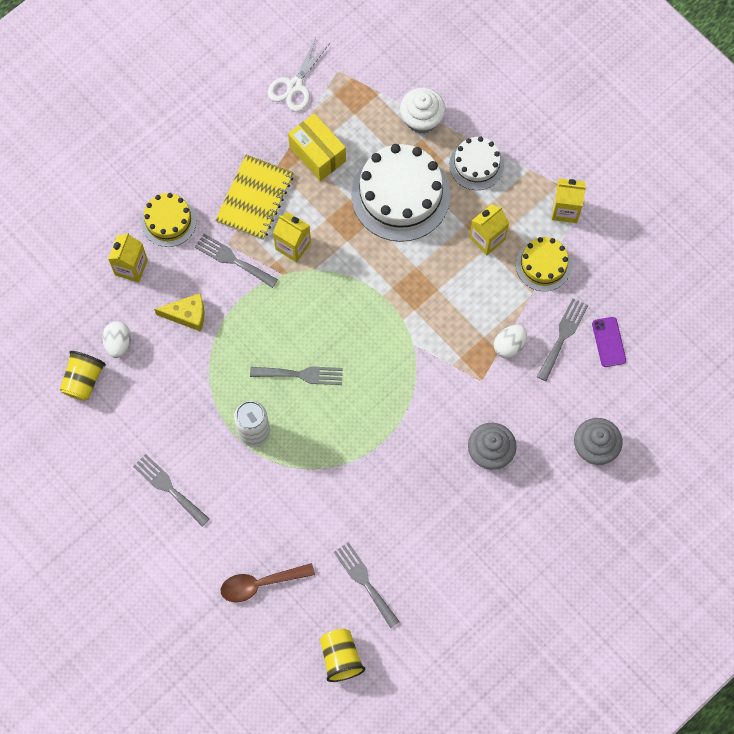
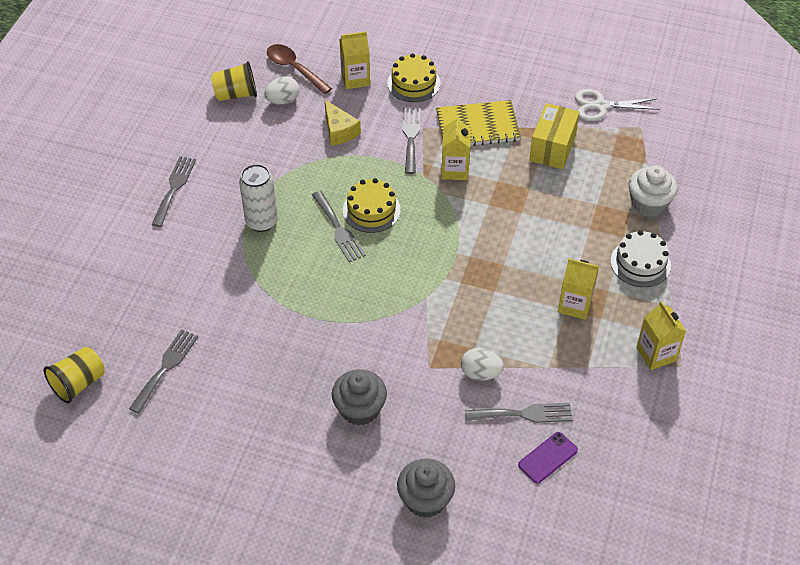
camera: 60 degrees right, 20 degrees down
brown spoon [221,563,315,602] -> brown spoon moved to [267,44,332,94]
white cake [351,144,450,242] -> none
yellow cake [516,237,571,291] -> yellow cake moved to [343,178,401,233]

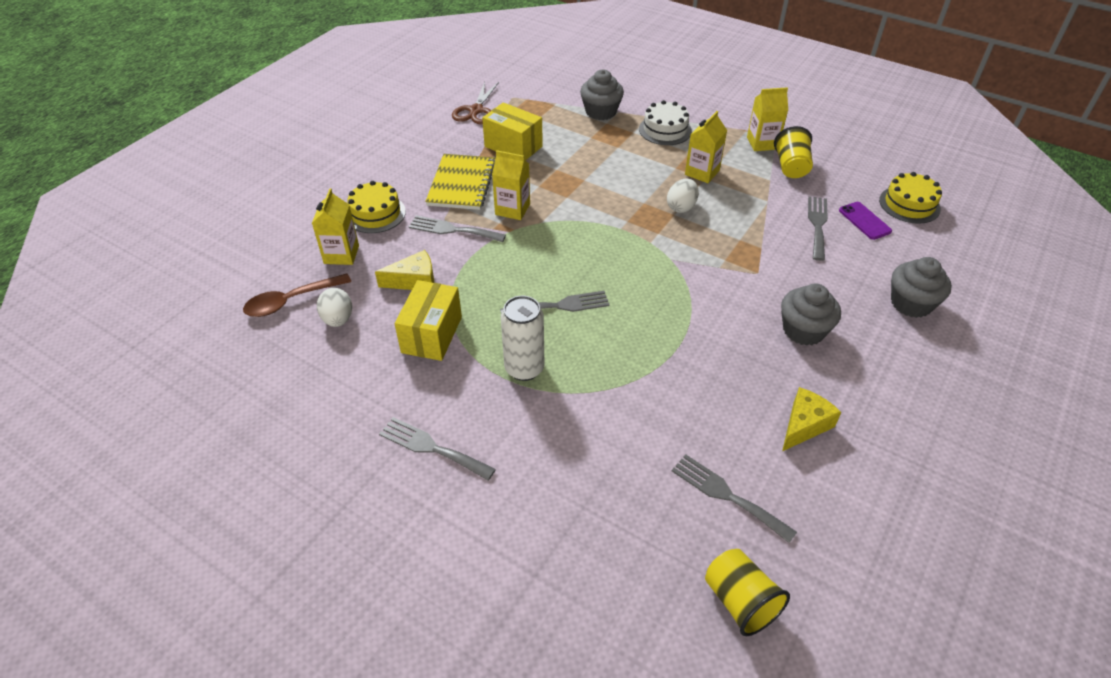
camera: 75 degrees left, 5 degrees down
yellow cup [211,61,257,101] -> yellow cup moved to [774,126,813,178]
yellow cake [343,178,401,233] -> yellow cake moved to [879,172,942,224]
white egg [461,348,504,381] -> white egg moved to [667,179,699,213]
white scissors [575,89,660,121] -> brown scissors [452,82,499,124]
white cupcake [629,165,678,216] -> grey cupcake [580,70,624,120]
none -> yellow box [395,280,462,361]
none -> yellow cheese [782,387,841,451]

